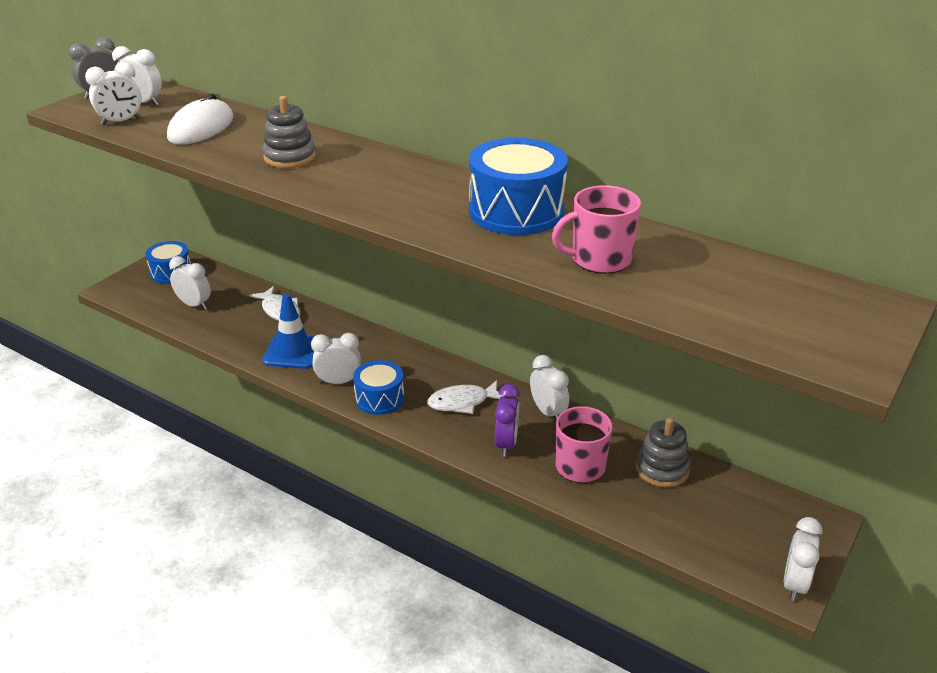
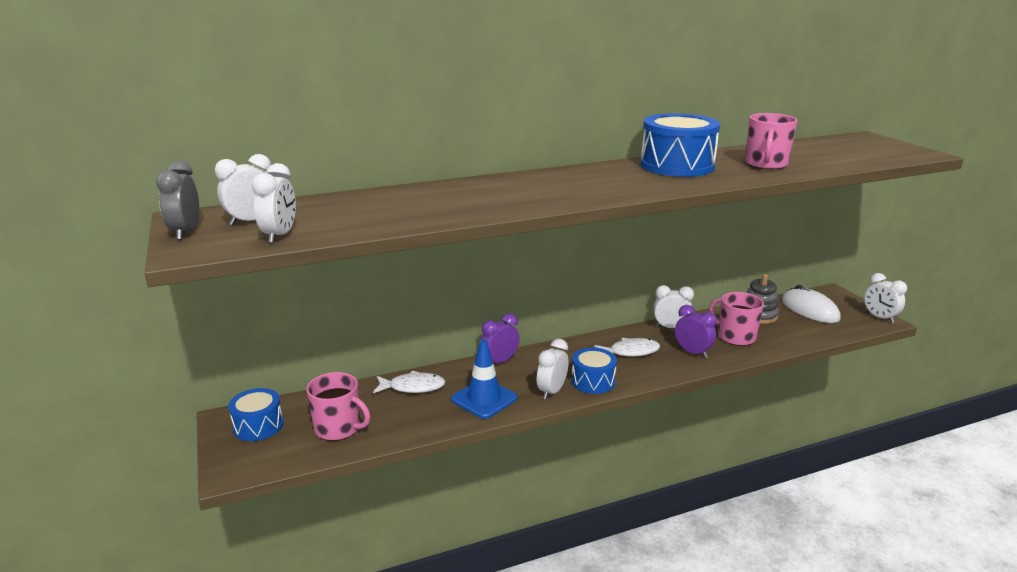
camera: 55 degrees left, 10 degrees down
white mouse [167,93,233,145] -> white mouse moved to [782,285,841,323]
white clock [169,256,211,310] -> pink mug [306,372,371,441]
grey stacking toy [262,96,316,168] -> none
white fish [427,380,503,414] -> white fish turned 120 degrees counterclockwise [594,338,660,357]
none -> purple clock [481,313,520,363]

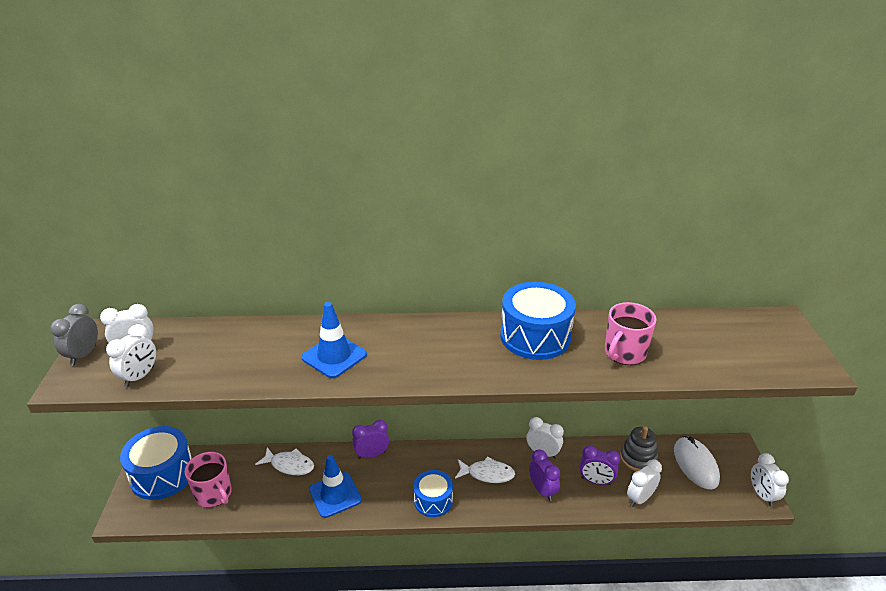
camera: 20 degrees right, 10 degrees up
blue drum [228,388,284,441] -> blue drum [120,426,192,500], size x1.64
white clock [537,339,569,400] -> white clock moved to [627,459,662,507]
pink mug [709,292,764,346] -> purple clock [580,445,620,485]
none -> blue traffic cone [301,302,367,378]

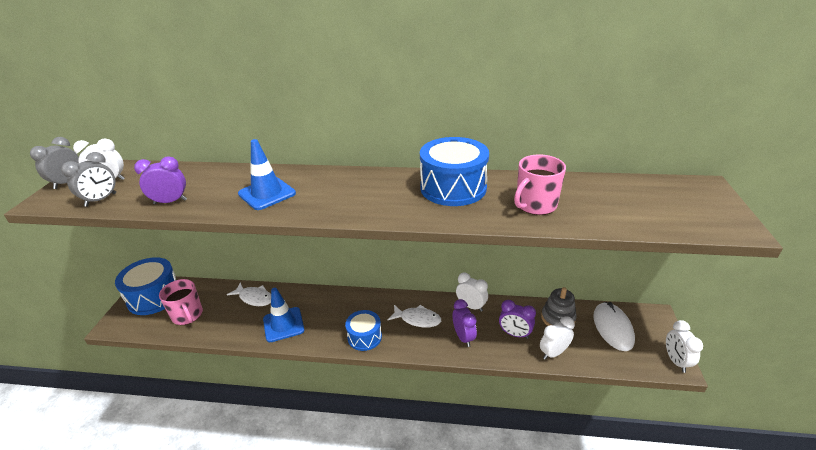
camera: 10 degrees right, 0 degrees up
white clock [106,324,156,387] -> grey clock [61,152,116,207]
purple clock [352,420,389,459] -> purple clock moved to [134,157,187,204]

